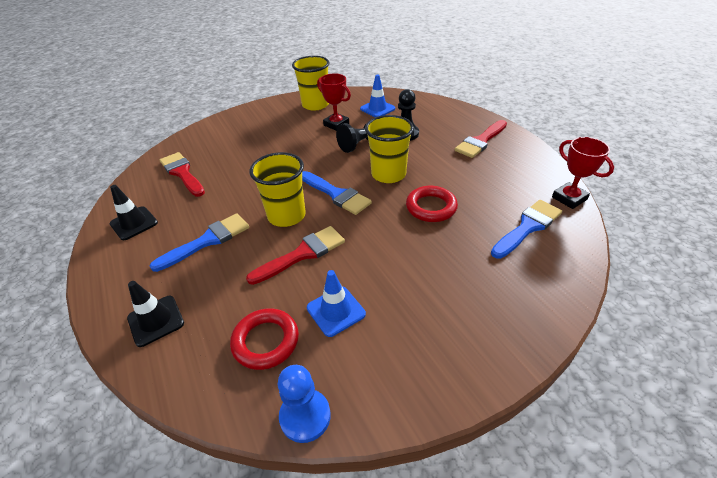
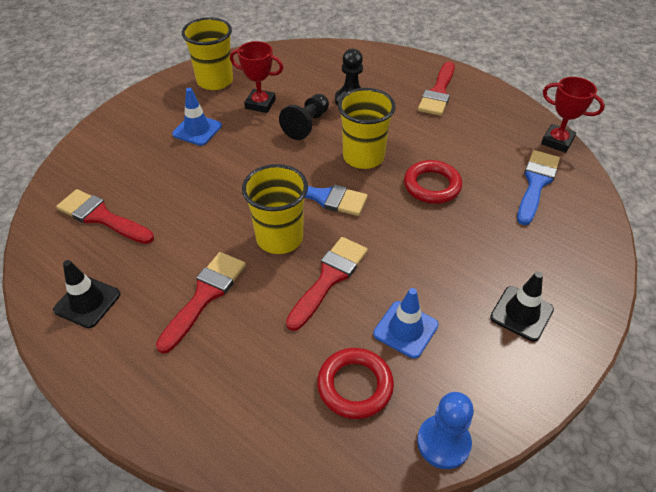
camera: 25 degrees left, 5 degrees up
black traffic cone [127,281,184,347] -> black traffic cone moved to [490,272,554,342]
blue brush [150,213,249,272] -> red brush [156,252,246,354]
blue traffic cone [360,74,395,117] -> blue traffic cone moved to [172,88,222,146]

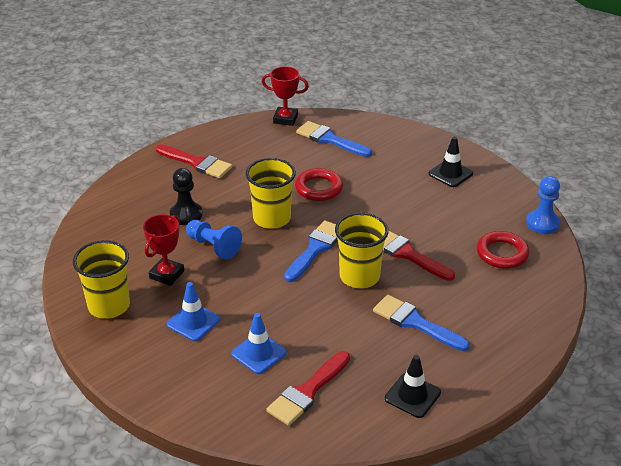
camera: 80 degrees left, 10 degrees down
red brush [156,252,246,354] -> blue brush [373,295,470,351]
black pawn [279,94,329,140] -> blue pawn [186,220,242,260]
blue traffic cone [373,288,439,359] -> blue traffic cone moved to [231,313,287,374]
red trophy [541,77,605,153] -> red trophy turned 60 degrees clockwise [262,66,309,126]

